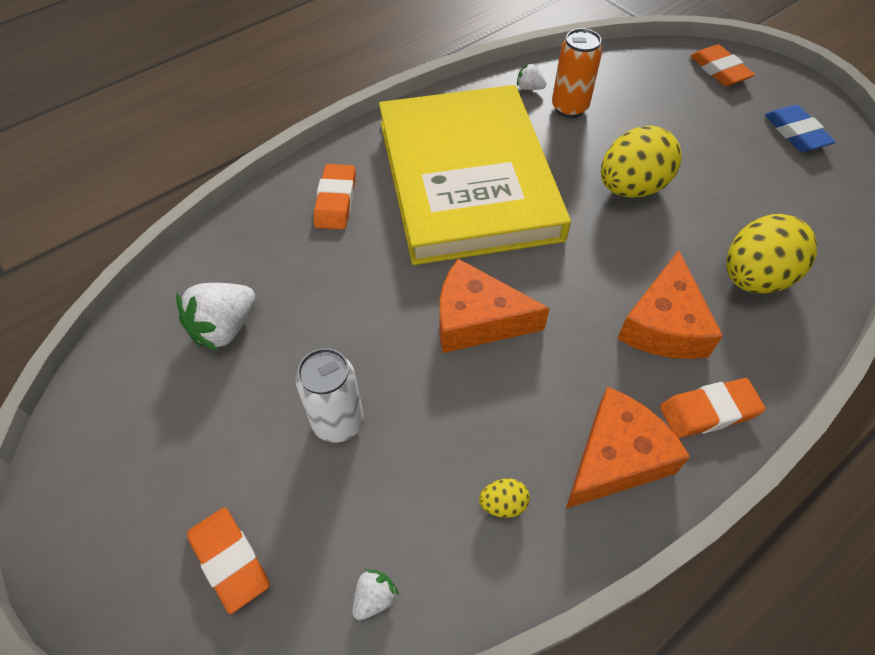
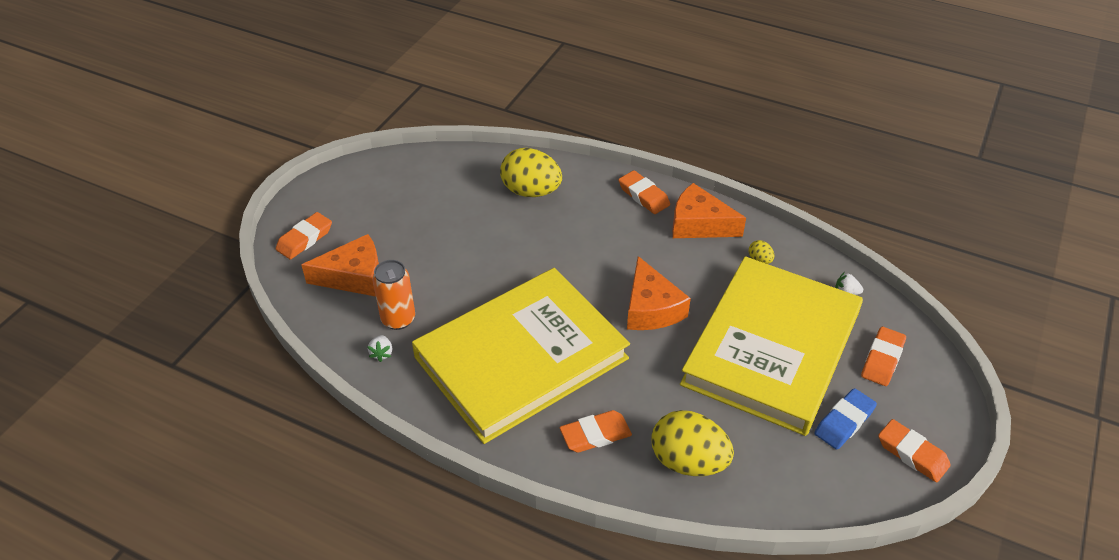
camera: 115 degrees left, 10 degrees down
white strawberry [176,283,255,351] -> none
white can [296,348,364,443] -> yellow book [680,257,863,436]
yellow egg [601,125,682,197] -> yellow egg moved to [651,410,734,476]
orange cheese [617,250,723,359] -> orange cheese moved to [301,234,379,297]
blue eraser [765,105,836,152] -> blue eraser moved to [814,388,877,450]
none -> orange eraser [878,419,951,482]

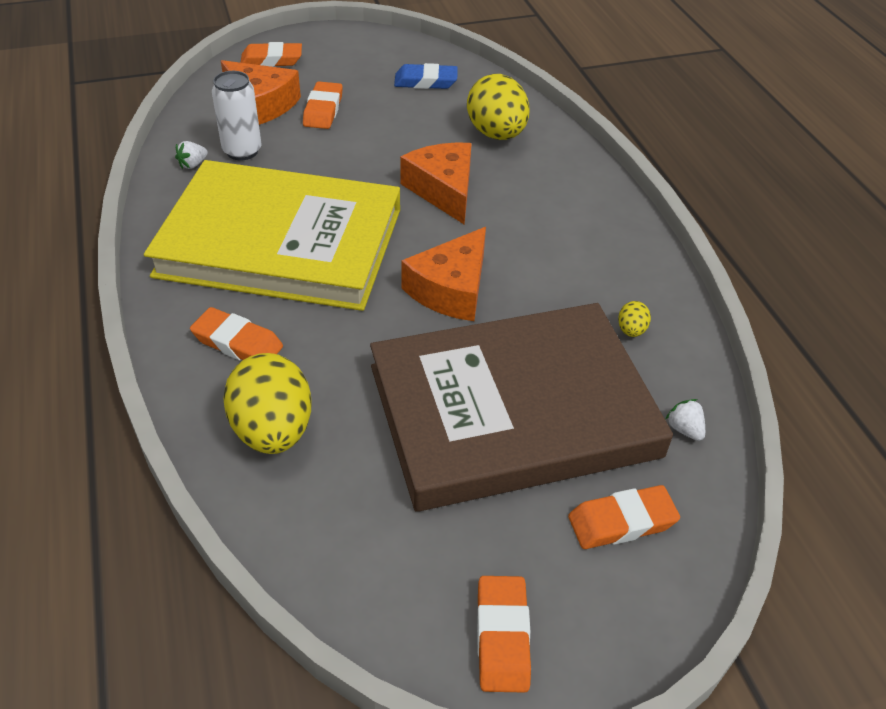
camera: 45 degrees right, 0 degrees up
orange can [373,260,415,330] -> white can [212,71,261,161]
orange eraser [618,170,670,214] -> orange eraser moved to [303,81,343,129]
orange cheese [672,183,746,238] -> orange cheese moved to [400,142,472,224]
yellow book [680,257,863,436] -> brown book [370,303,673,512]
blue eraser [814,388,877,450] -> blue eraser moved to [394,63,458,89]

